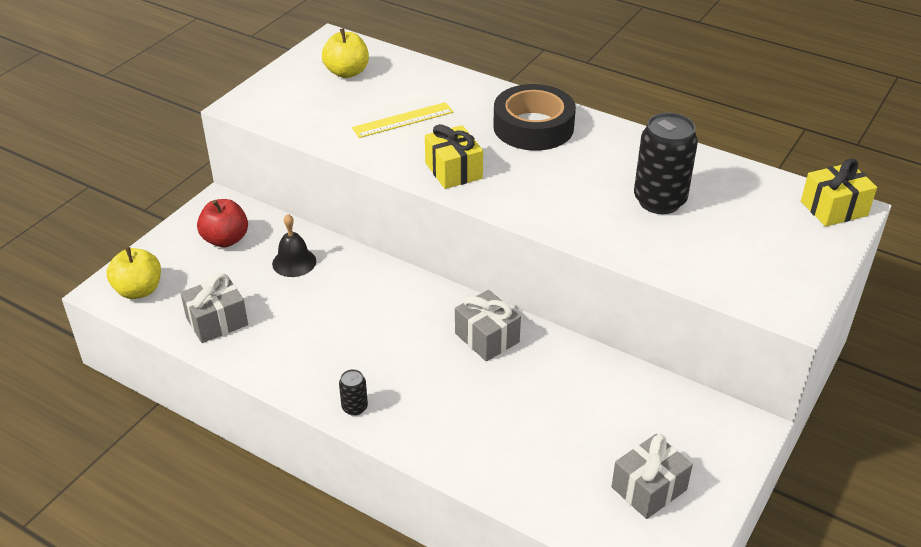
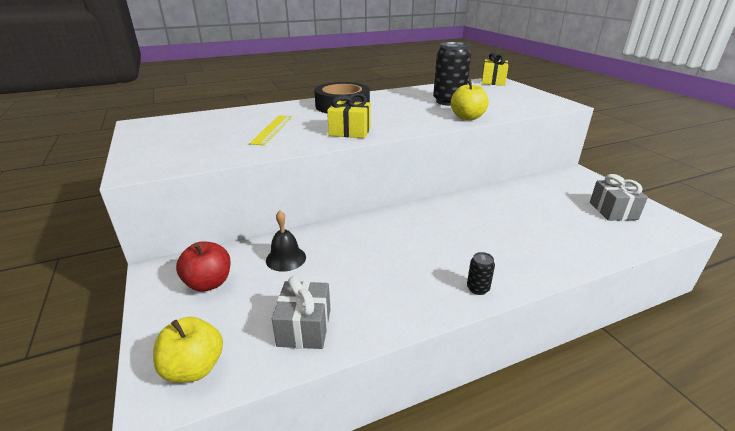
camera: 55 degrees left, 10 degrees down
yellow apple [322,28,369,78] -> yellow apple moved to [451,80,488,120]
grey gift [455,290,521,361] -> none

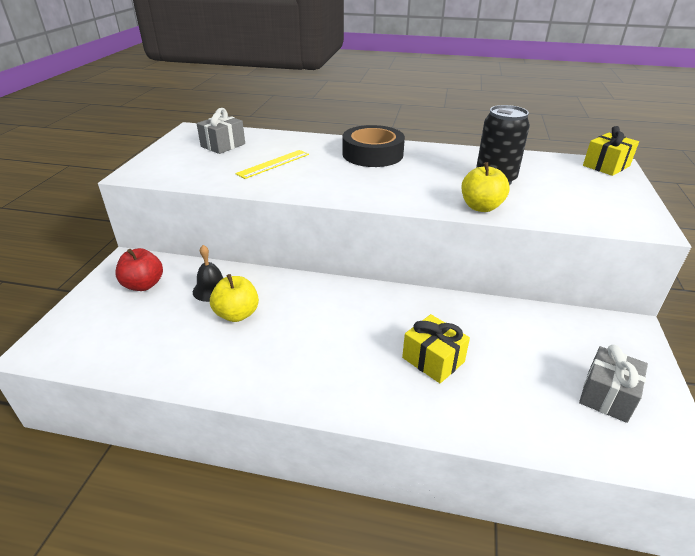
camera: 35 degrees right, 5 degrees up
yellow apple [153,317,223,383] -> yellow apple moved to [210,274,259,322]
grey gift [272,276,331,349] -> grey gift moved to [197,108,245,154]
yellow gift [327,93,371,138] -> yellow gift moved to [402,314,470,383]
black can [467,252,495,295] -> none

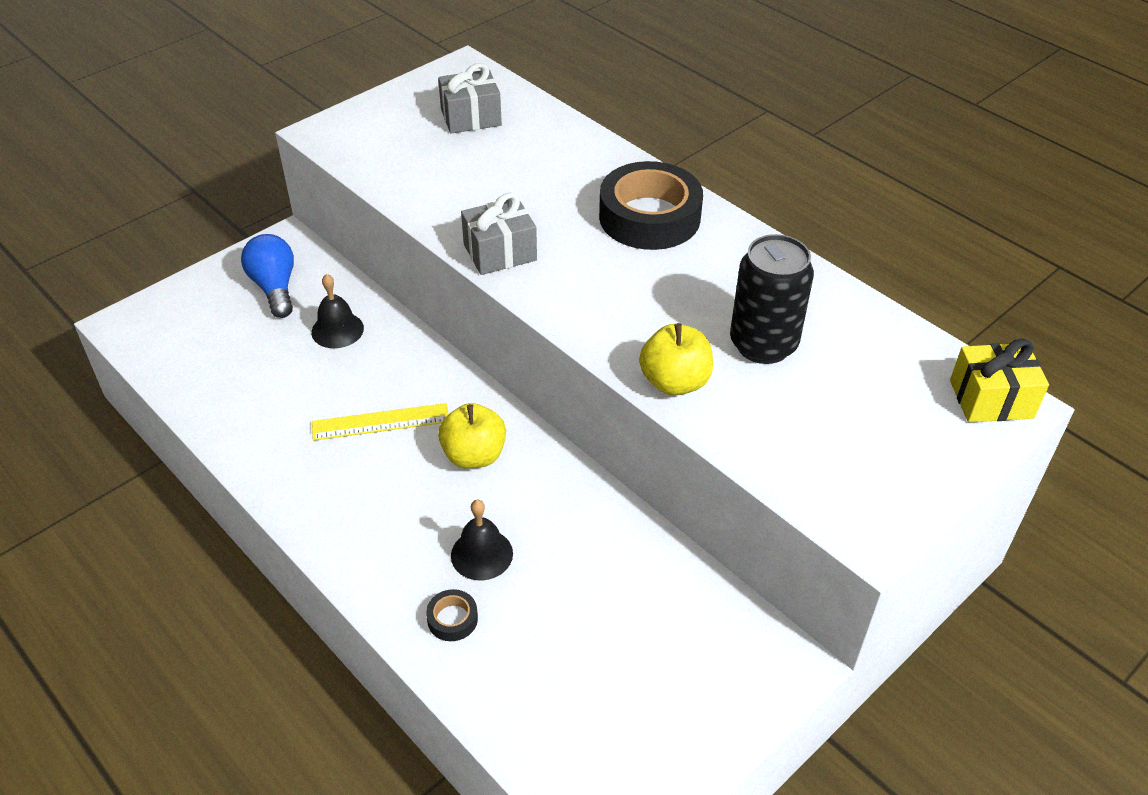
camera: 35 degrees right, 10 degrees up
red apple [115,248,163,291] -> blue light bulb [241,234,294,318]
yellow apple [210,274,259,322] -> yellow apple moved to [438,403,506,469]
yellow ruler [235,150,309,179] -> yellow ruler moved to [312,403,449,441]
yellow gift [402,314,470,383] -> black bell [451,500,513,581]
grey gift [579,345,648,423] -> grey gift moved to [461,192,537,275]
none -> black tape [426,589,478,641]

